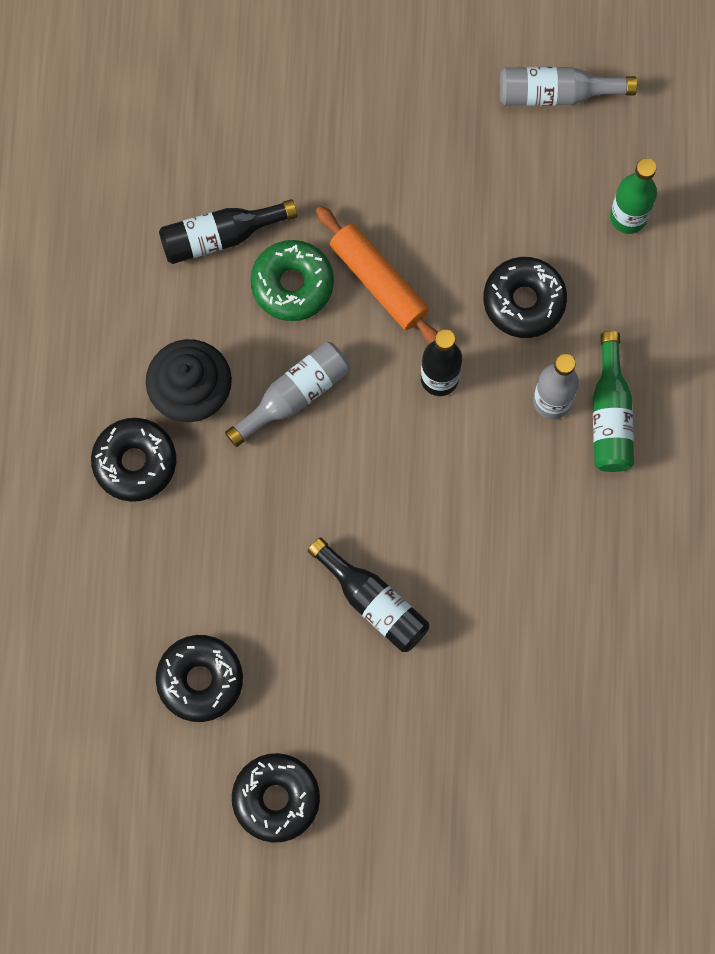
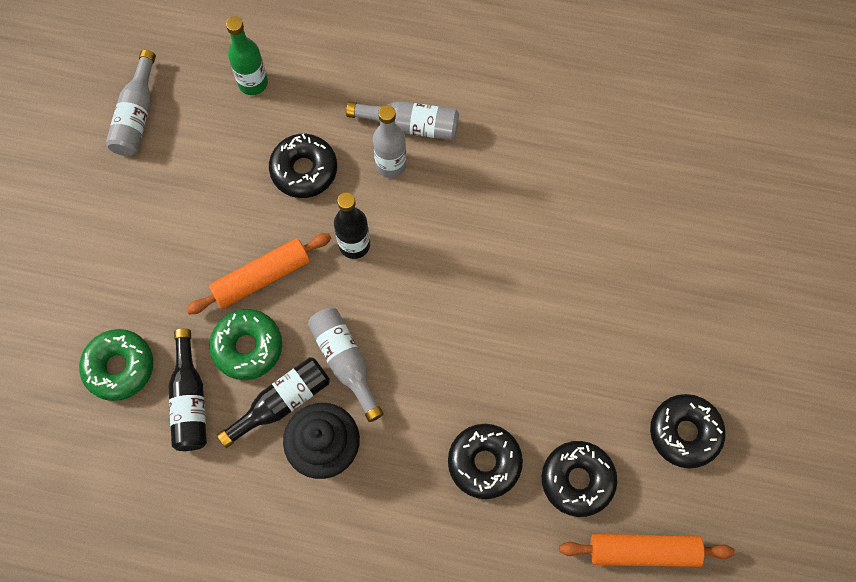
camera: 80 degrees left, 5 degrees down
black donut [91,418,176,502] -> black donut moved to [448,424,523,499]
black bottle [308,537,429,652] -> black bottle moved to [217,357,330,448]
green bottle [593,331,634,472] -> grey bottle [346,101,459,140]
none -> green donut [79,329,153,401]
none -> orange rolling pin [559,534,735,567]

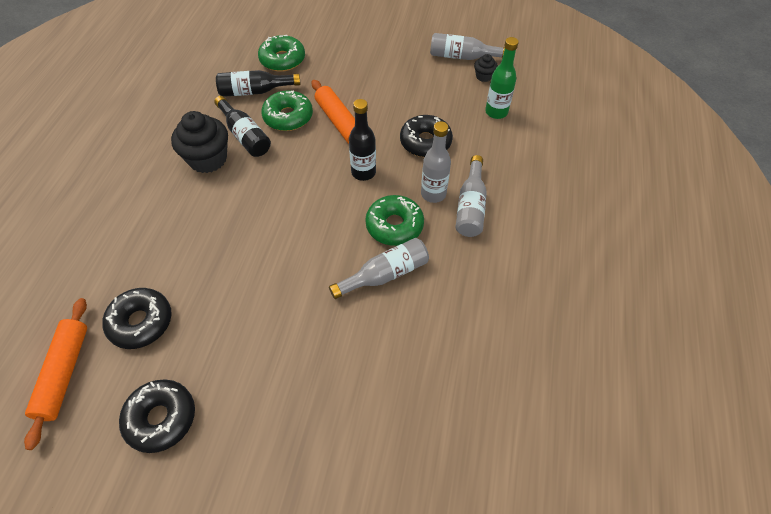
camera: 90 degrees right, 15 degrees down
grey bottle [308,307,383,422] -> grey bottle moved to [329,238,429,299]
black donut [448,424,523,499] -> none
none -> green donut [365,195,424,246]
none -> black cupcake [474,54,498,82]

